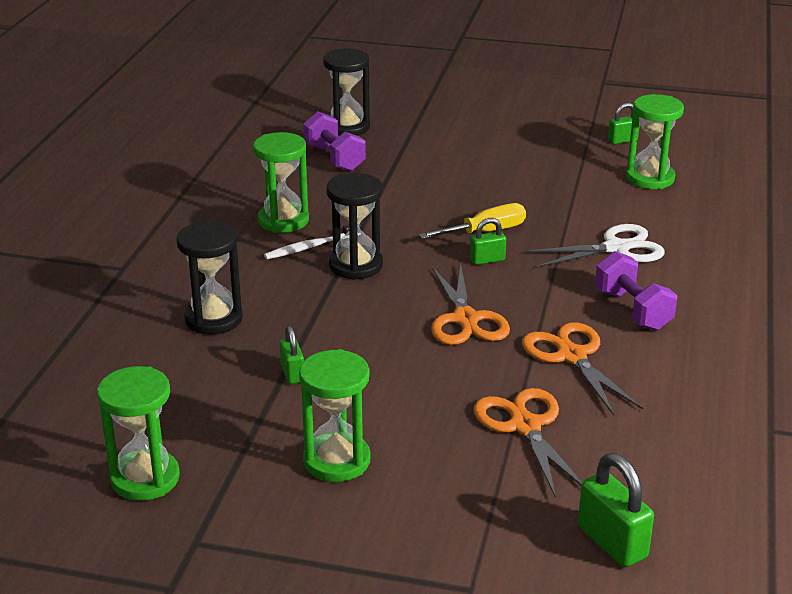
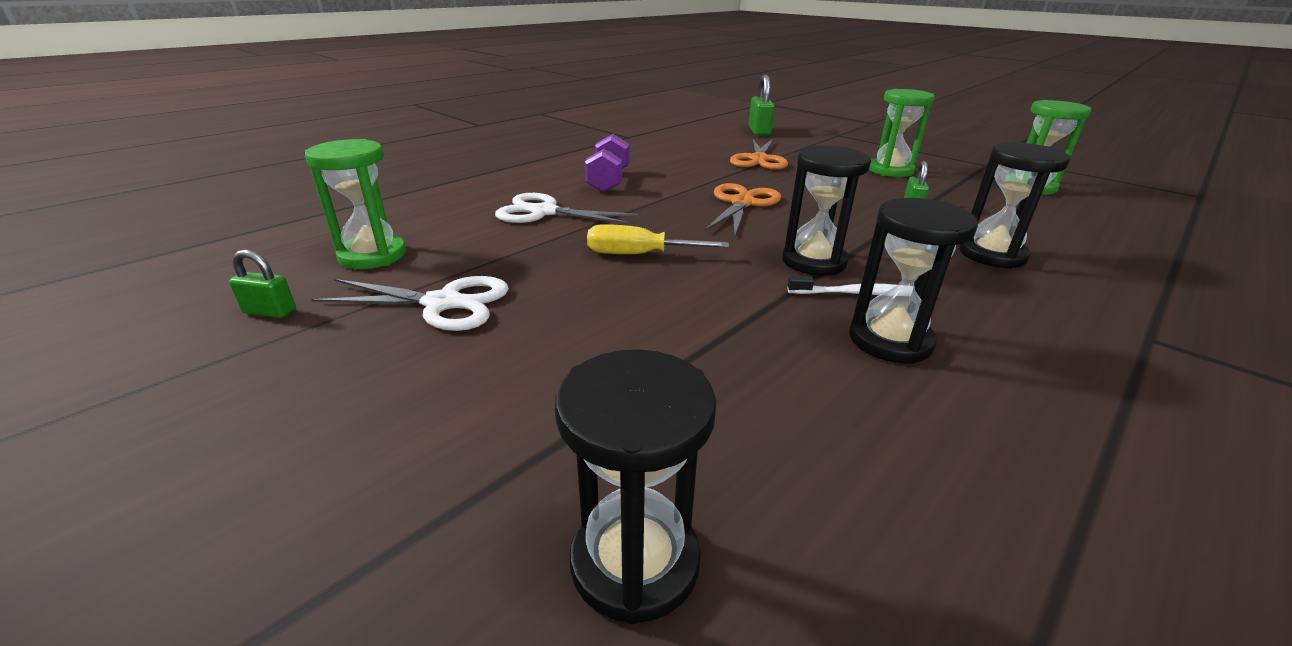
camera: 150 degrees left, 0 degrees up
green hourglass [253,132,309,233] -> black hourglass [849,198,978,364]
purple dumbbell [303,111,366,171] -> none
green padlock [470,218,506,265] -> none
orange scissors [522,322,643,415] -> none
none -> white scissors [311,276,509,331]

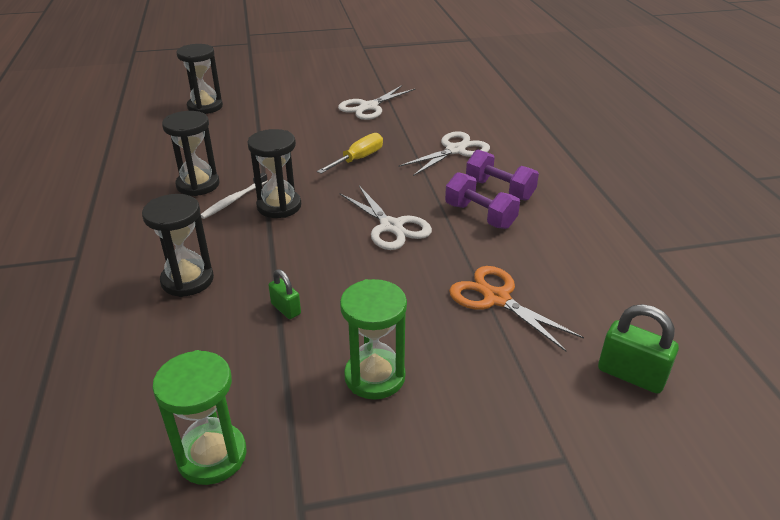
camera: 125 degrees right, 5 degrees up
green padlock [229,249,296,318] -> none
green hourglass [305,139,406,269] -> none
orange scissors [705,183,781,236] -> white scissors [340,186,432,250]
none -> purple dumbbell [445,172,520,229]

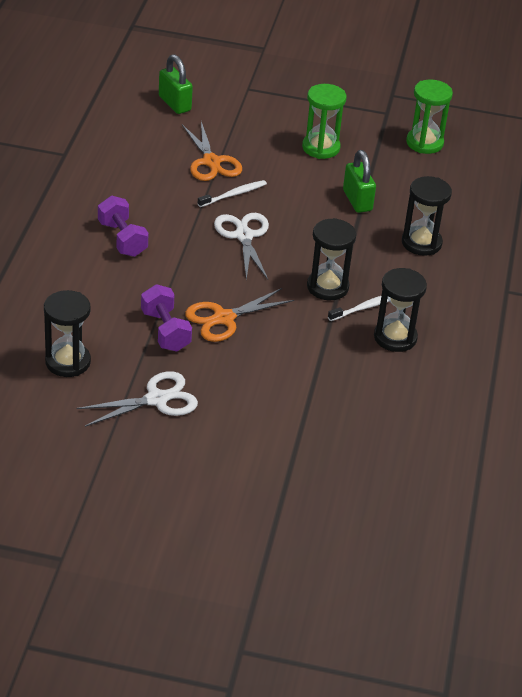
camera: 160 degrees left, 5 degrees up
black hourglass [177,44,223,114] -> black hourglass moved to [44,290,91,377]
green padlock [268,269,301,319] -> green padlock [343,150,376,213], size x1.66
yellow screwdriver [317,133,383,174] -> orange scissors [185,288,294,342]
white scissors [398,131,490,176] -> none
purple dumbbell [445,172,520,229] -> purple dumbbell moved to [141,284,192,352]
none -> white toothbrush [197,180,267,207]

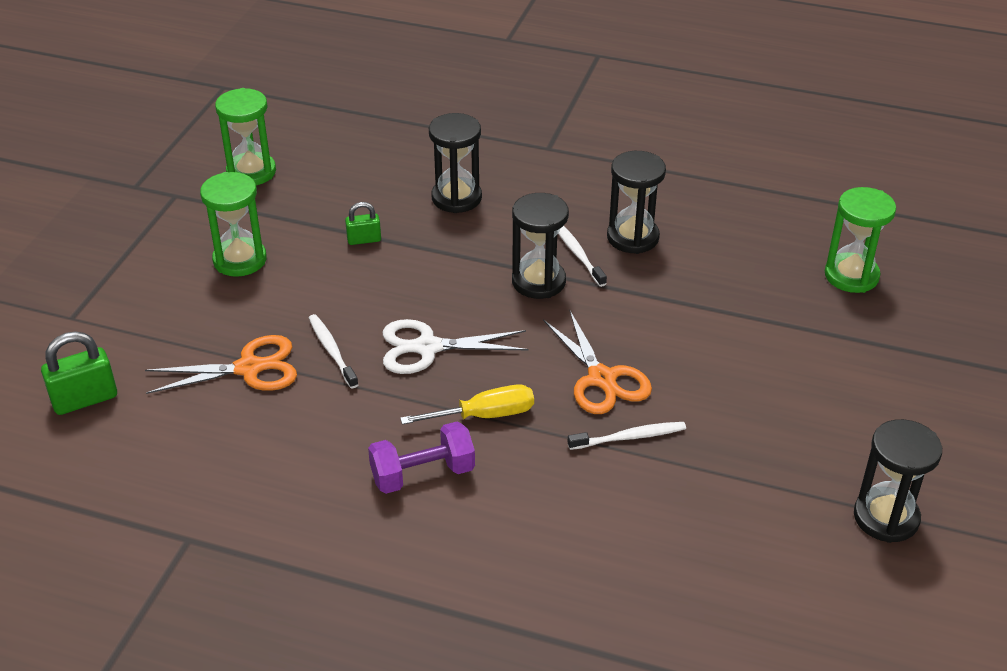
camera: 80 degrees left, 0 degrees up
black hourglass [44,290,91,377] -> black hourglass moved to [854,419,942,543]
white scissors [77,371,198,427] -> none
purple dumbbell [141,284,192,352] -> white toothbrush [567,422,686,450]
green padlock [343,150,376,213] -> green padlock [345,202,381,245], size x0.60
none -> yellow screwdriver [400,384,534,425]
none -> green hourglass [825,187,896,293]

